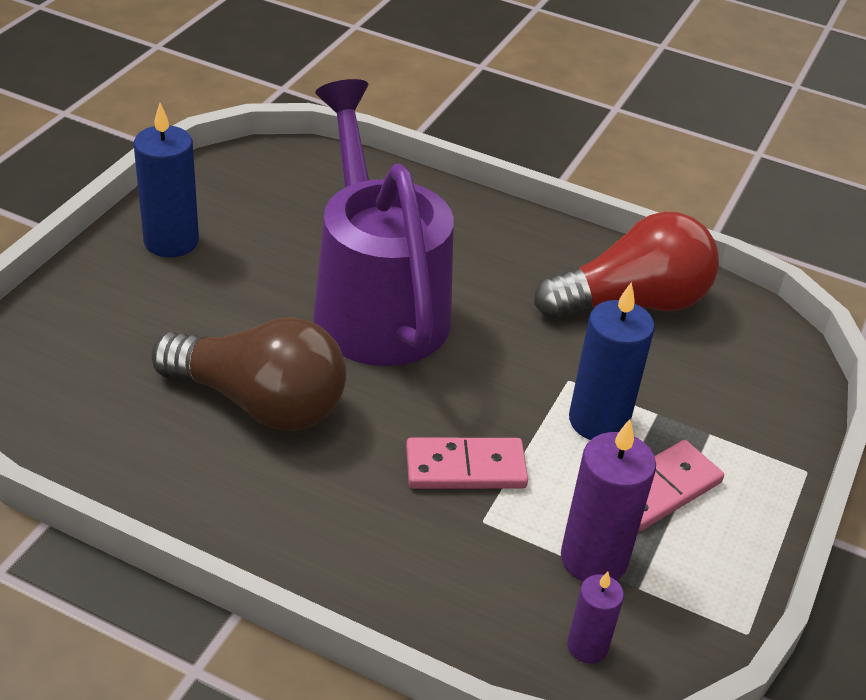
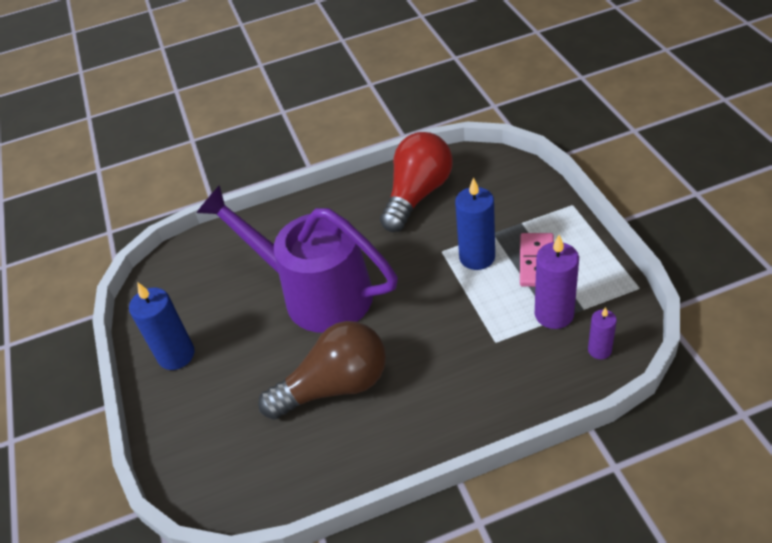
camera: 35 degrees left, 5 degrees up
pink domino [406,438,528,489] -> none

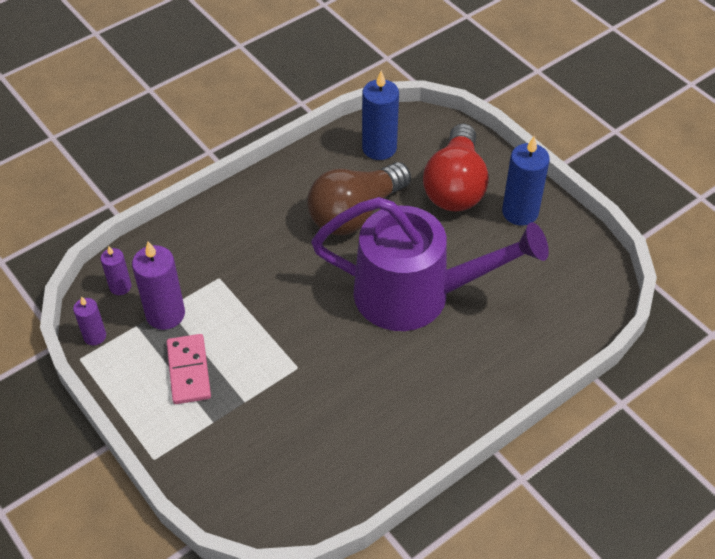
camera: 155 degrees right, 5 degrees up
red light bulb [380,132,453,232] -> red light bulb moved to [423,123,489,211]
blue candle [455,177,495,270] -> blue candle moved to [362,70,399,160]
none -> purple candle [73,296,106,345]

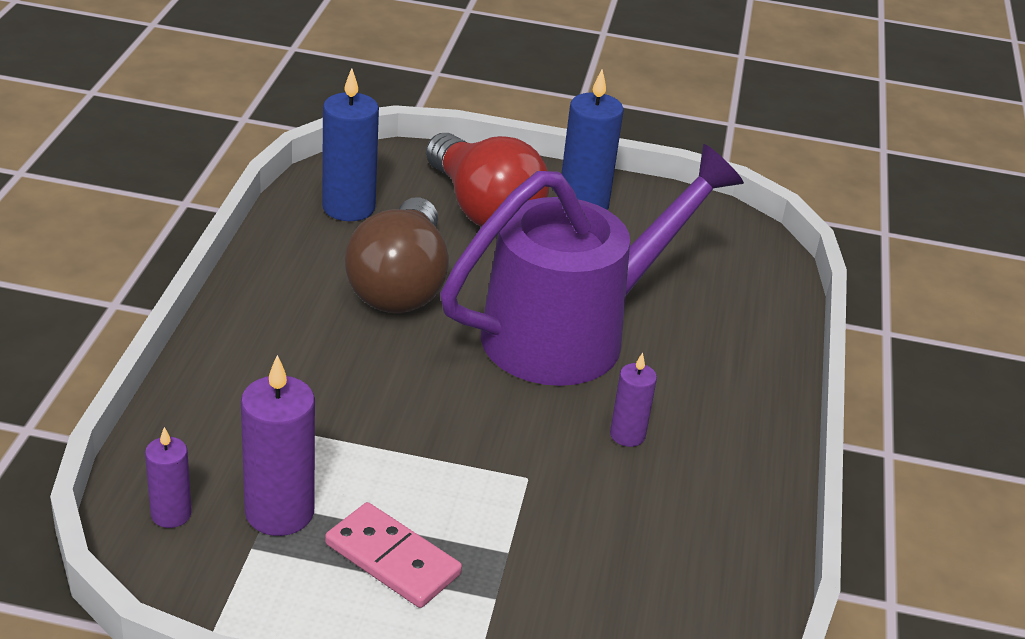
camera: 45 degrees left, 15 degrees down
purple candle [73,296,106,345] -> purple candle moved to [610,353,657,447]

